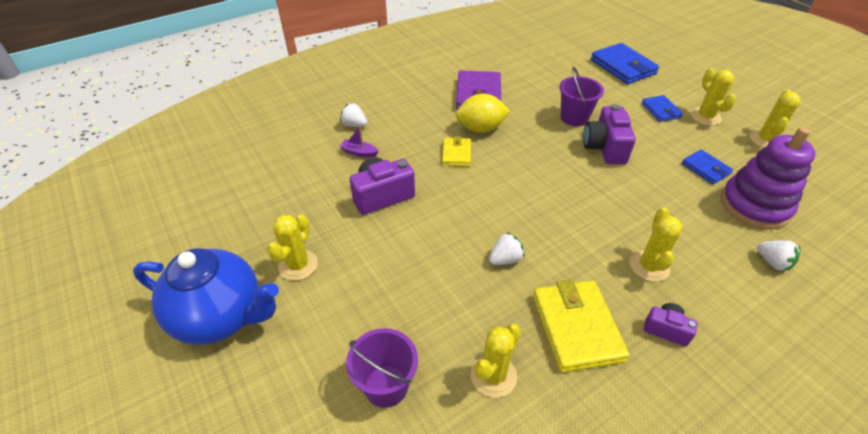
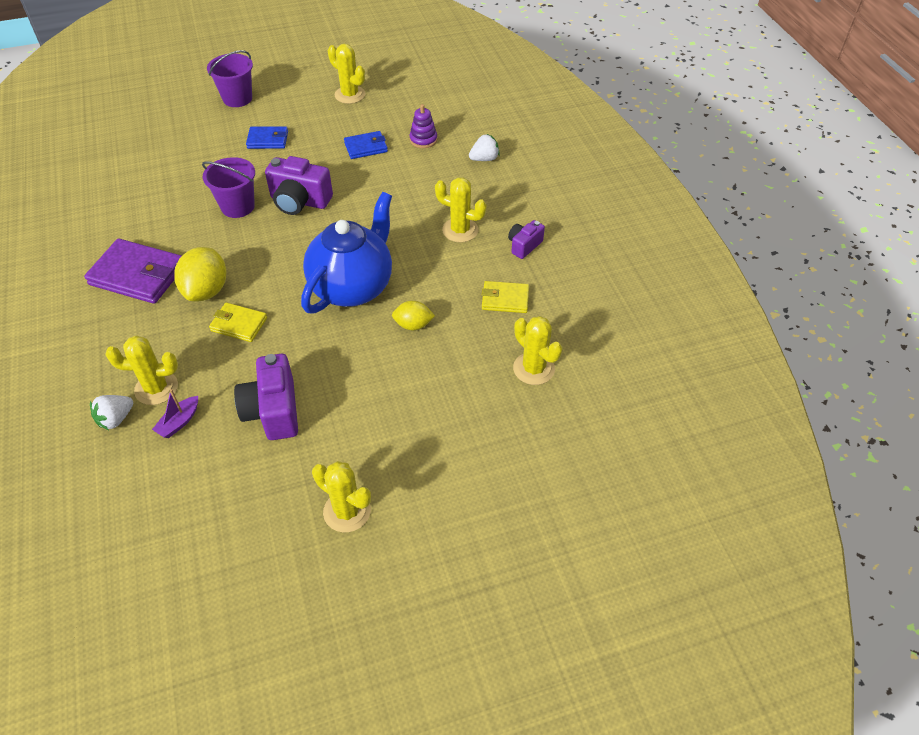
camera: 75 degrees left, 5 degrees up
blue teapot [133,248,279,345] -> blue teapot moved to [301,192,392,314]
purple bucket [346,328,418,408] -> purple bucket moved to [207,50,253,107]
white strawberry [489,232,525,265] -> yellow lemon [392,300,435,330]
yellow wallet [533,279,629,373] -> yellow wallet [482,281,529,313], size x0.57
blue wallet [591,43,659,84] -> none
yellow cactus [691,68,736,126] -> yellow cactus moved to [105,335,178,405]
purple stacking toy [721,127,816,230] -> purple stacking toy [410,104,437,148], size x0.46

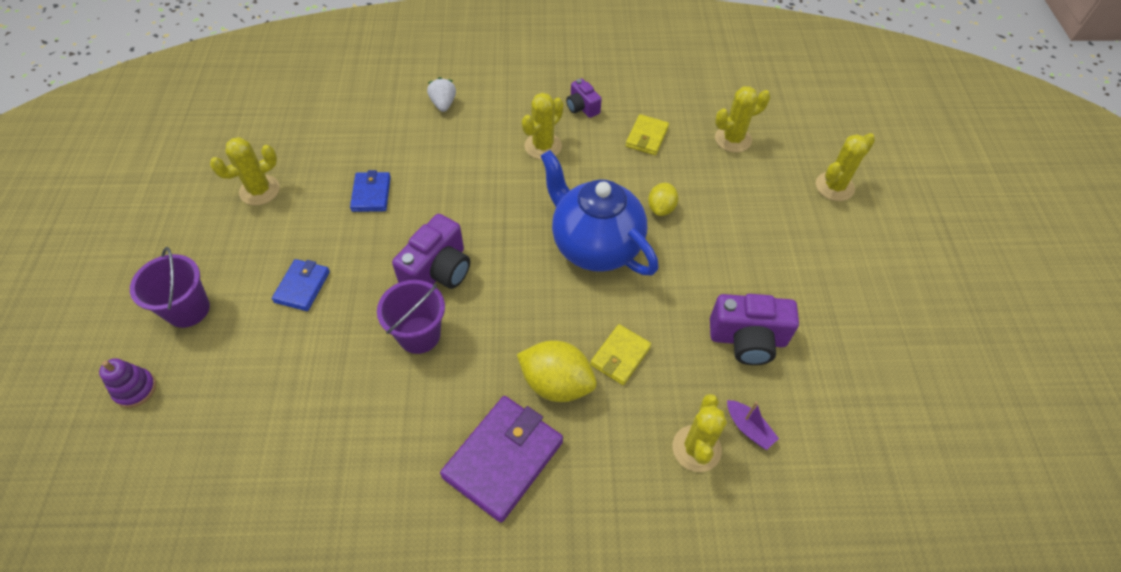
camera: 75 degrees left, 5 degrees up
white strawberry [90,395,133,430] -> none
yellow cactus [312,461,371,532] -> yellow cactus moved to [816,133,875,201]
purple stacking toy [410,104,437,148] -> purple stacking toy moved to [99,358,156,408]

